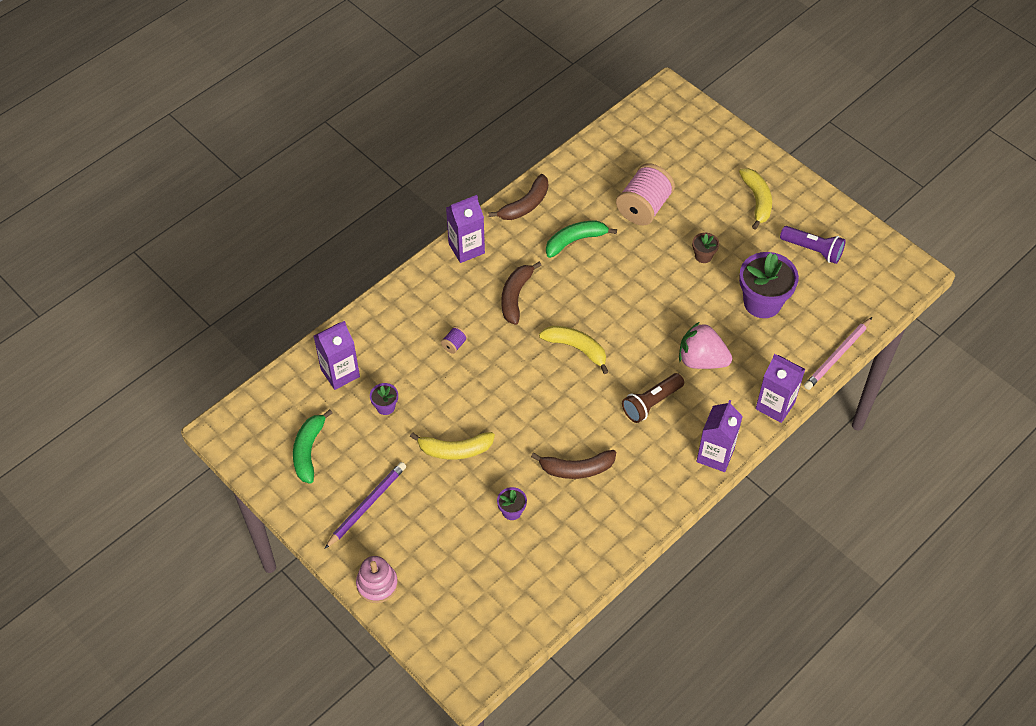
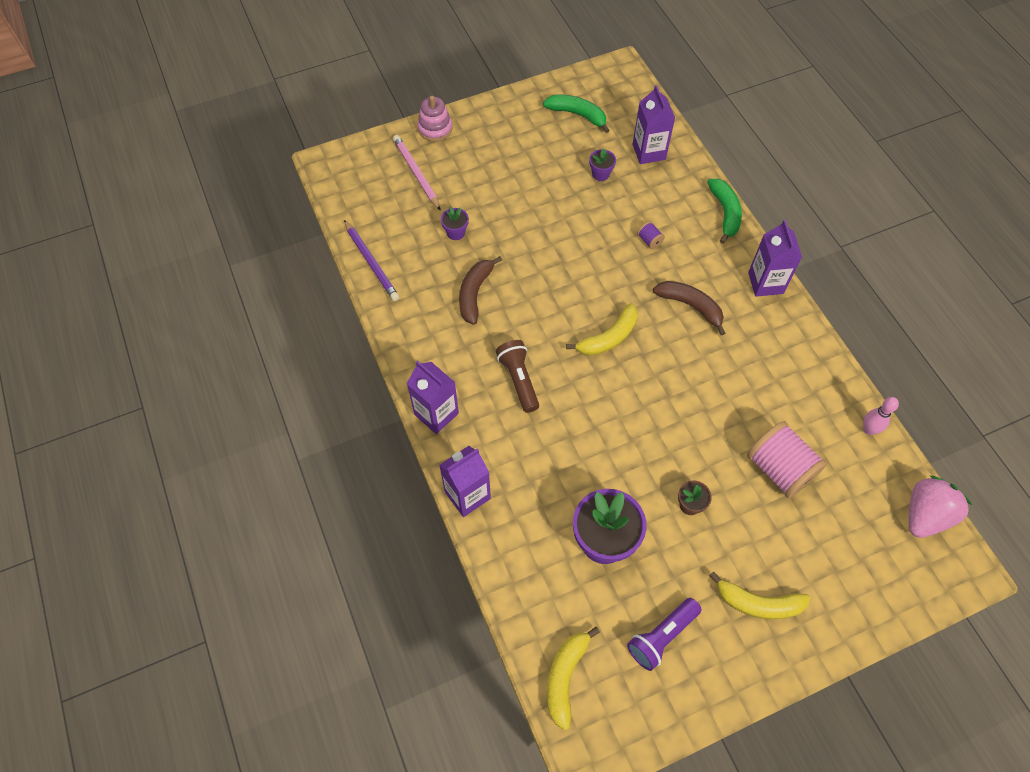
camera: 110 degrees right, 5 degrees up
purple pencil [325,462,406,549] -> purple pencil moved to [344,220,399,301]
yellow banana [410,432,495,460] -> yellow banana moved to [547,627,600,730]
brown banana [489,174,548,220] -> none
green banana [546,221,617,258] -> green banana moved to [707,179,742,244]
pink strawberry [679,322,732,369] -> pink strawberry moved to [909,476,972,538]
pink pencil [804,317,872,390] -> pink pencil moved to [393,135,441,211]
none -> pink bowling pin [863,397,899,435]

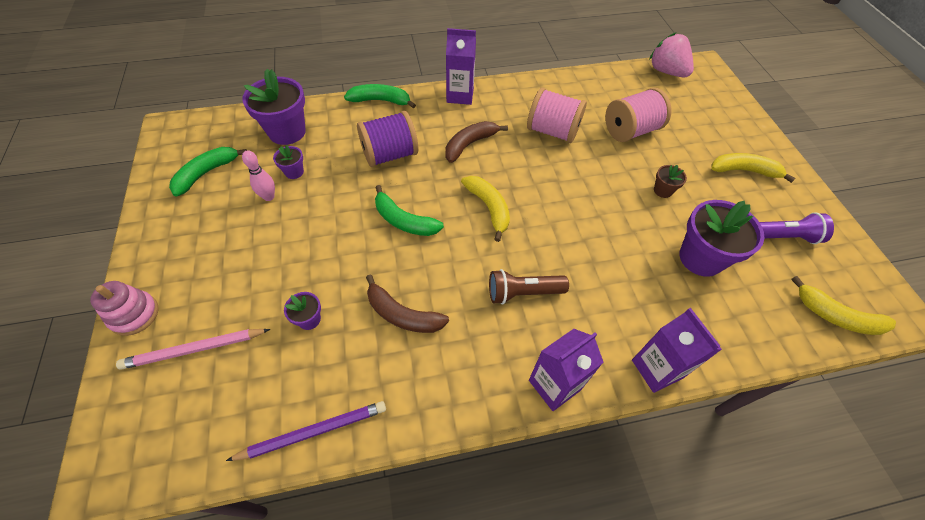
camera: 80 degrees left, 5 degrees down
purple flashlight [627,598,702,671] -> purple flashlight turned 60 degrees counterclockwise [759,212,834,244]
purple carton [633,85,675,164] -> purple flower pot [242,69,306,145]
purple spool [637,222,665,249] -> purple spool [357,111,418,167], size x2.38
yellow banana [709,571,810,619] -> yellow banana turned 105 degrees counterclockwise [711,153,796,183]
pink bowling pin [863,397,899,435] -> pink bowling pin moved to [242,150,275,201]
none -> green banana [375,185,444,236]
none -> pink spool [527,88,587,143]

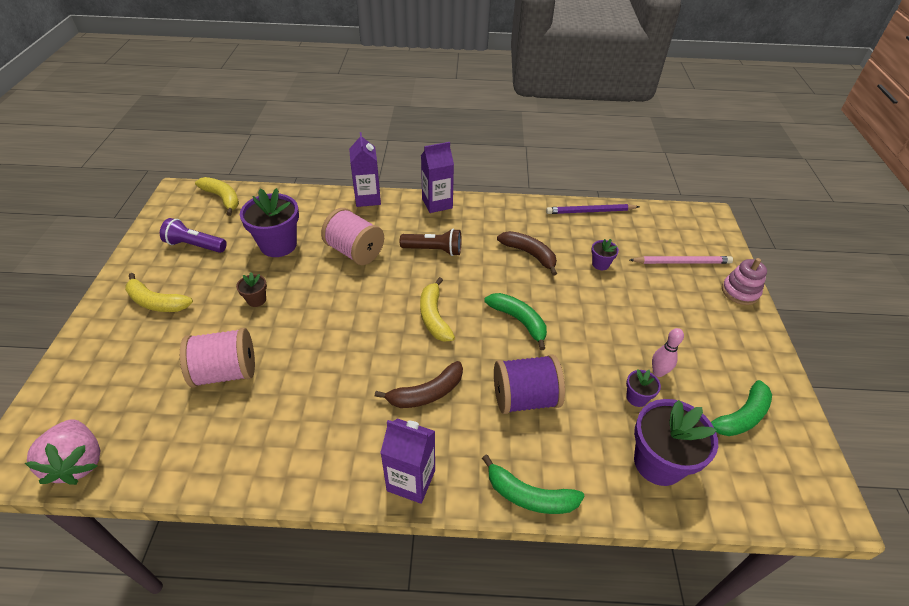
camera: 165 degrees left, 10 degrees down
pink spool [527,88,587,143] -> pink spool moved to [321,208,384,265]

